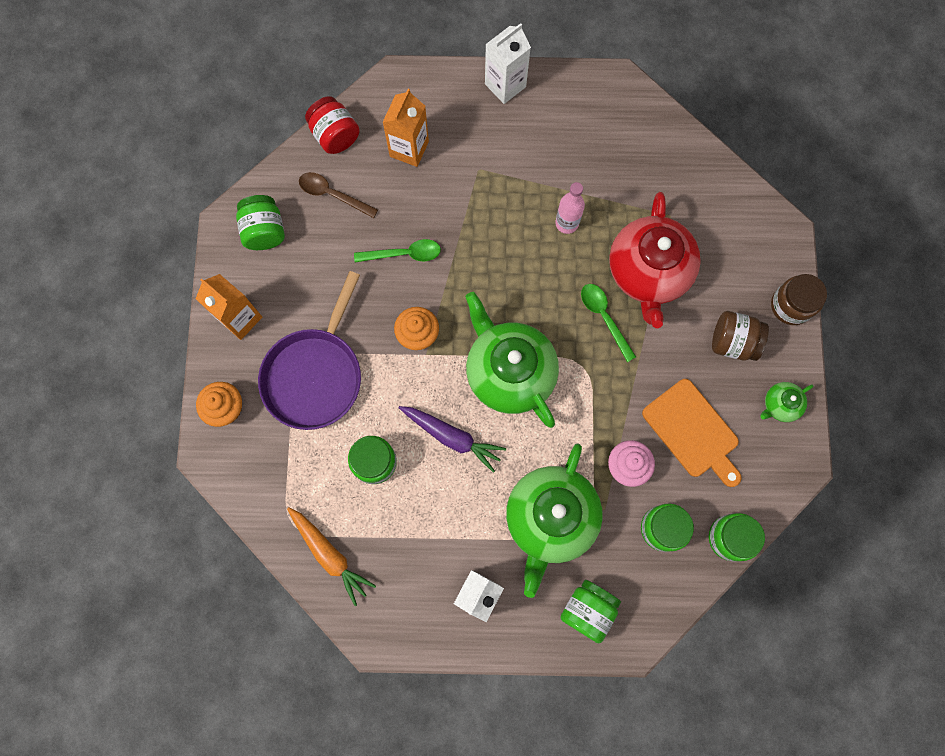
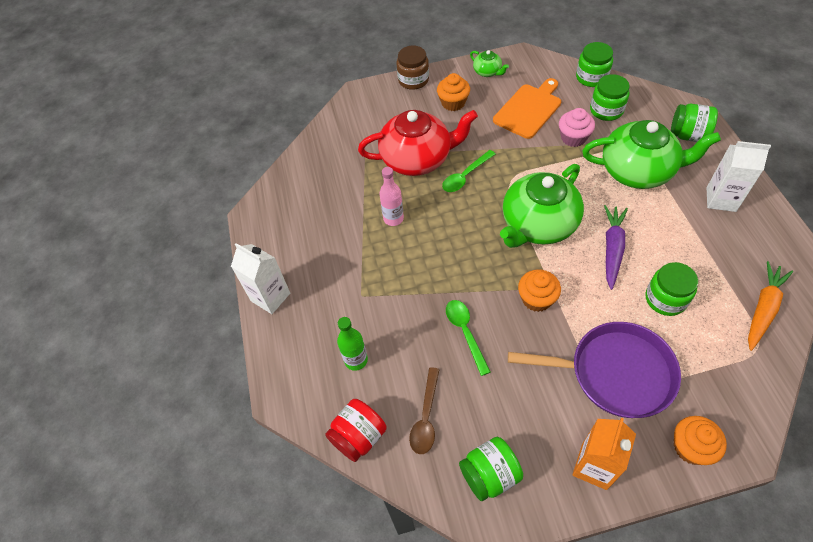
camera: 100 degrees left, 20 degrees down
orange carton [383,89,429,167] -> green bottle [337,317,368,371]
brown jar [712,311,769,361] -> orange cupcake [437,73,470,111]

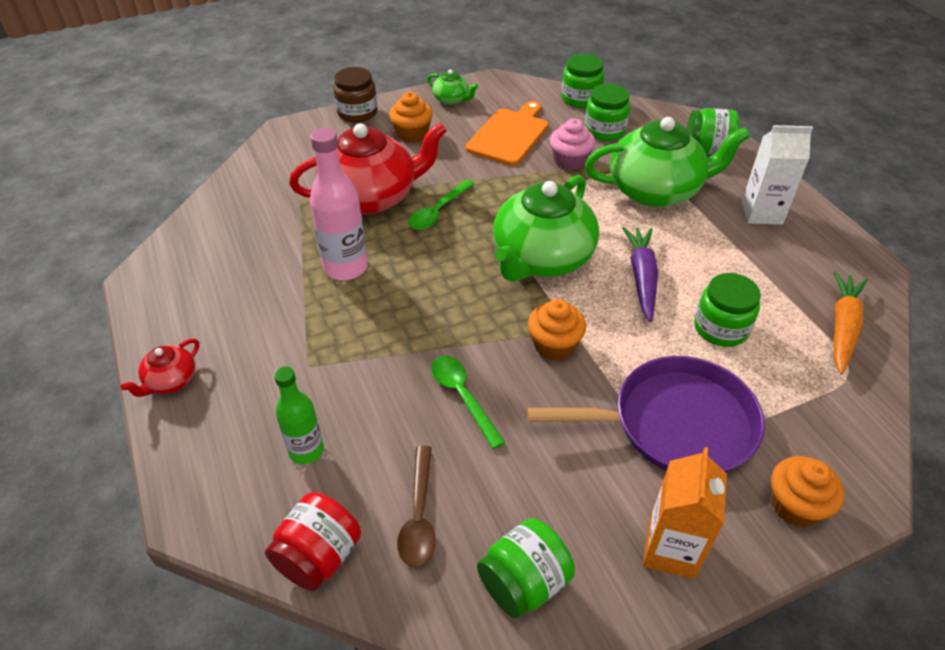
camera: 15 degrees left, 10 degrees down
white carton [231,243,290,314] -> red teapot [121,339,199,397]
pink bottle [379,167,404,226] -> pink bottle [310,128,368,280], size x1.56

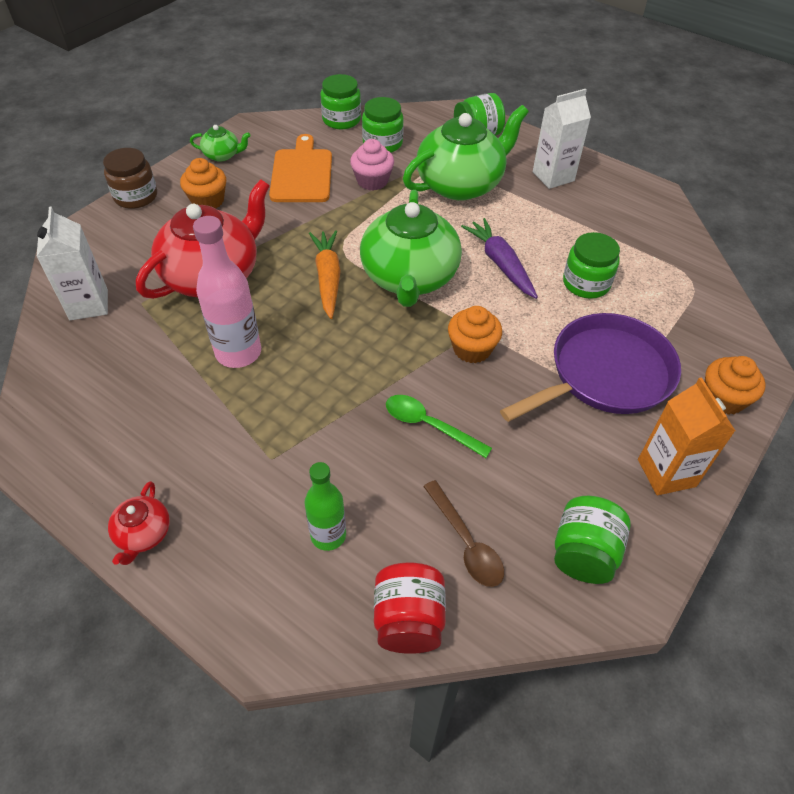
camera: 30 degrees left, 5 degrees up
green spoon [409,180,474,230] -> none
orange carrot [834,271,867,375] -> orange carrot moved to [309,230,341,319]
none -> white carton [36,206,108,320]

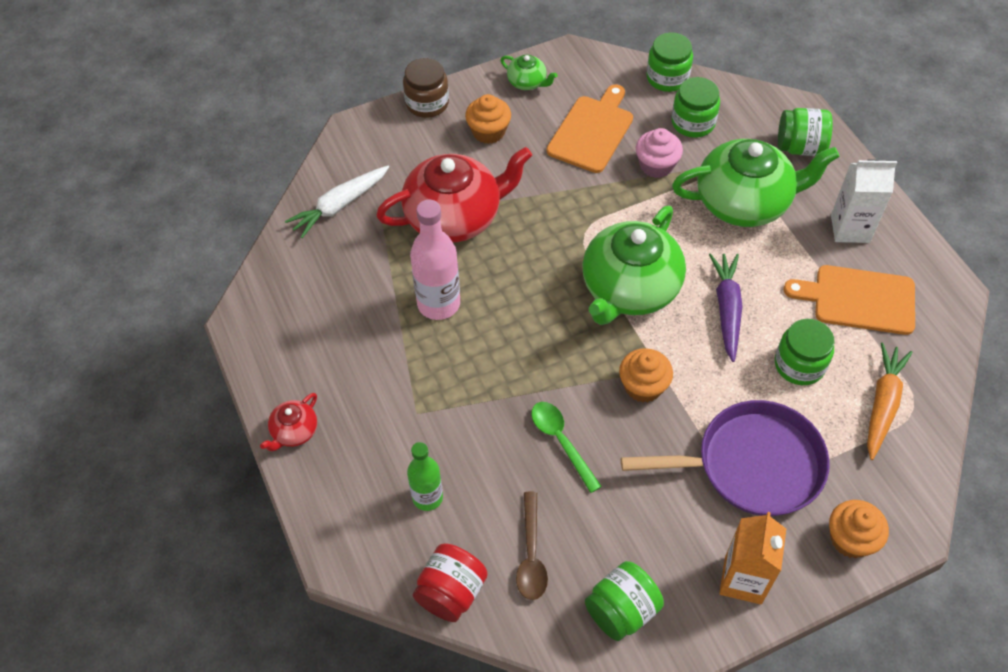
camera: 30 degrees right, 5 degrees up
white carton [36,206,108,320] -> white carrot [285,166,389,238]
orange carrot [309,230,341,319] -> orange carrot moved to [867,343,913,460]
none -> orange cutting board [783,265,915,335]

